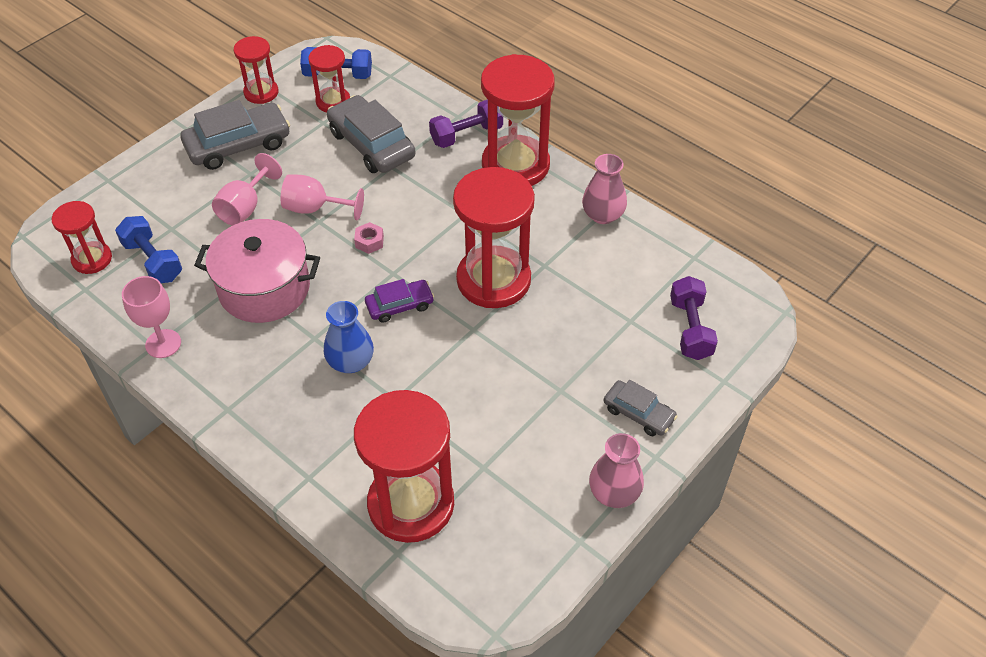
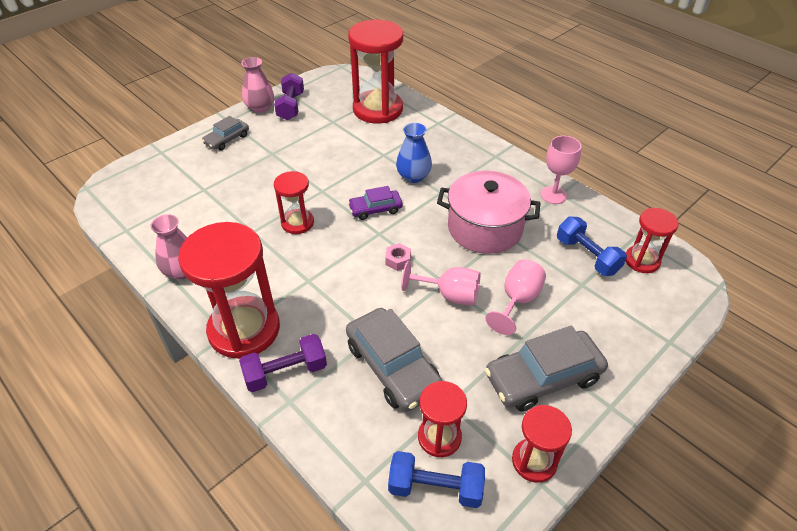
camera: 175 degrees left, 5 degrees down
red hourglass [453,167,535,308] -> red hourglass [274,171,314,234], size x0.54
grey car [604,380,678,436] -> grey car turned 90 degrees counterclockwise [202,116,249,150]
purple dumbbell [670,276,718,360] -> purple dumbbell moved to [274,73,304,120]

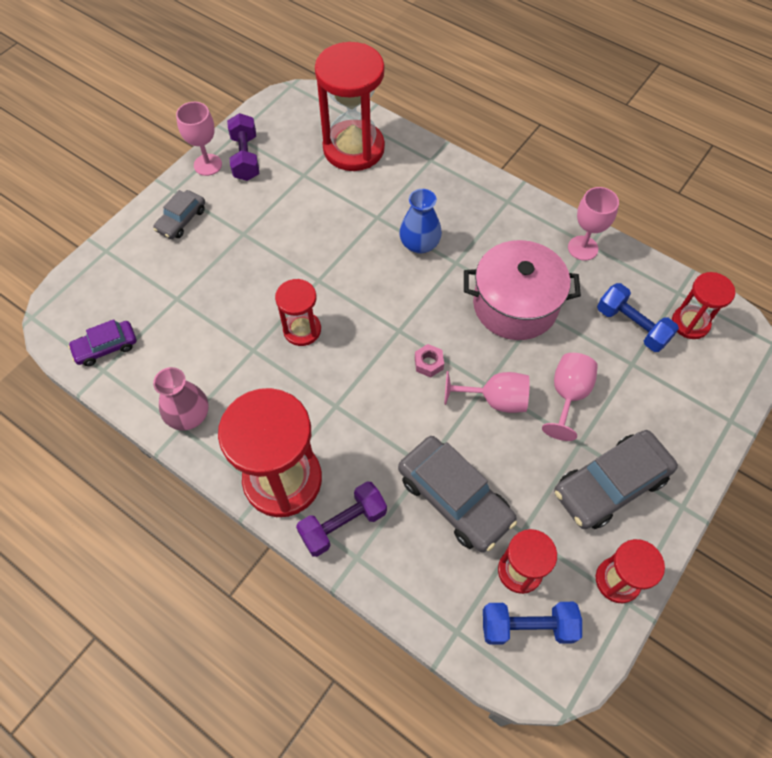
camera: 10 degrees left, 15 degrees up
pink vase [241,57,274,113] -> pink goblet [176,102,222,176]
purple car [348,186,403,220] -> purple car moved to [68,319,137,366]

